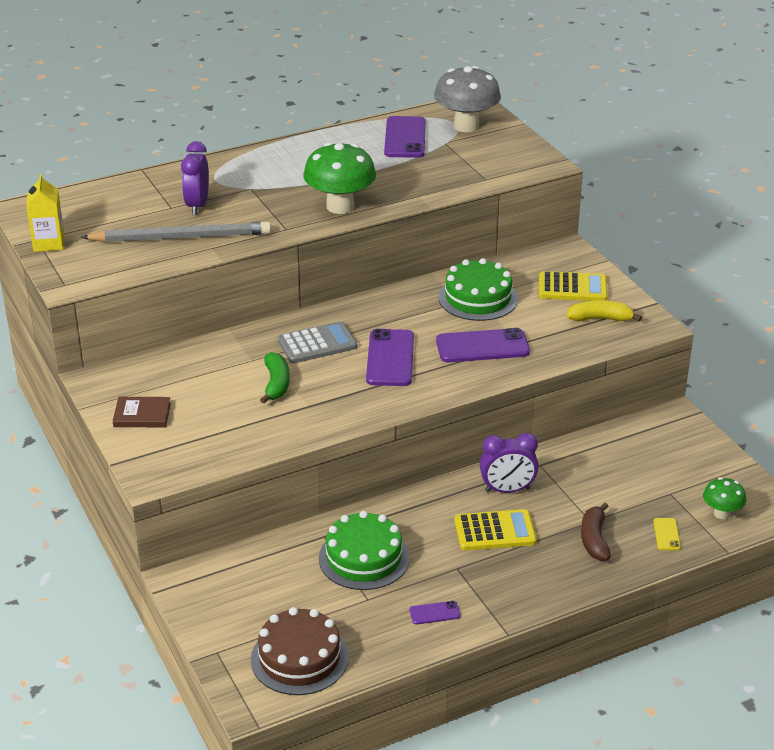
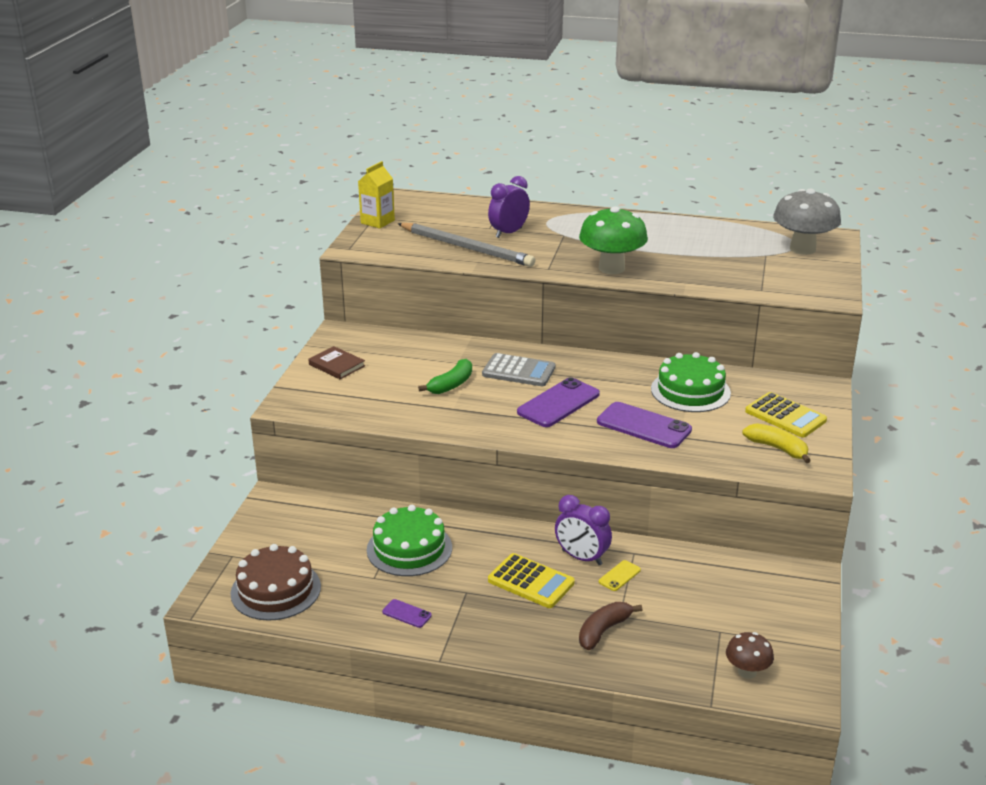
camera: 40 degrees right, 5 degrees down
purple phone [384,116,426,158] -> none
yellow phone [654,518,681,550] -> yellow phone moved to [599,560,641,591]
green mushroom [703,477,746,519] -> brown mushroom [726,632,774,679]

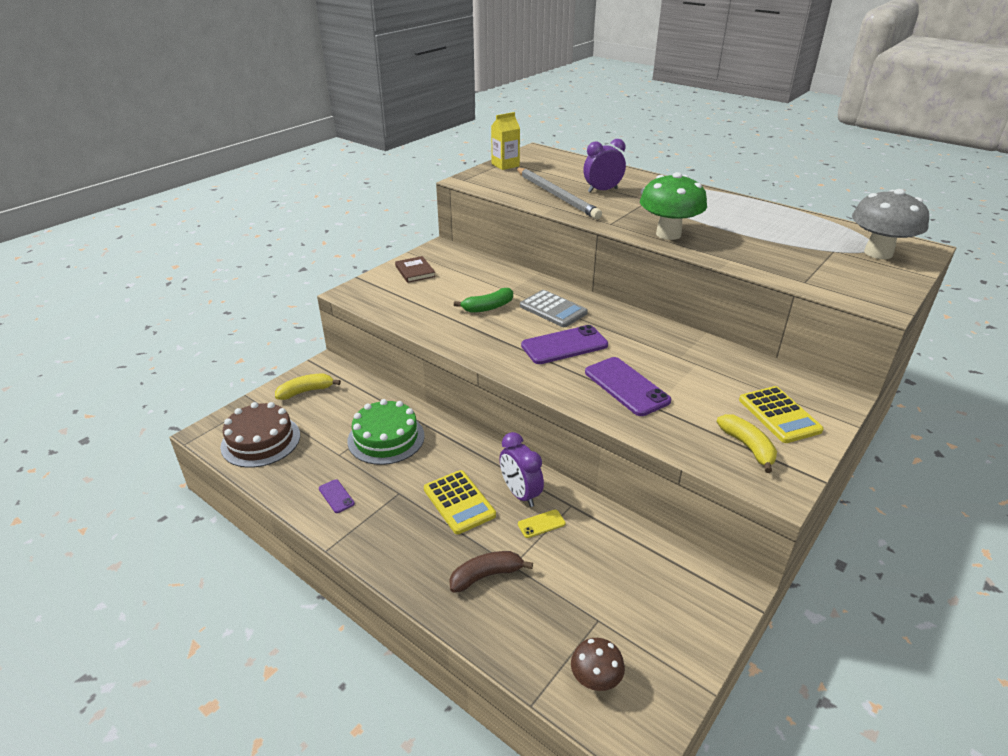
camera: 25 degrees right, 5 degrees up
green cake [651,352,731,412] -> none
none -> yellow banana [275,374,341,400]

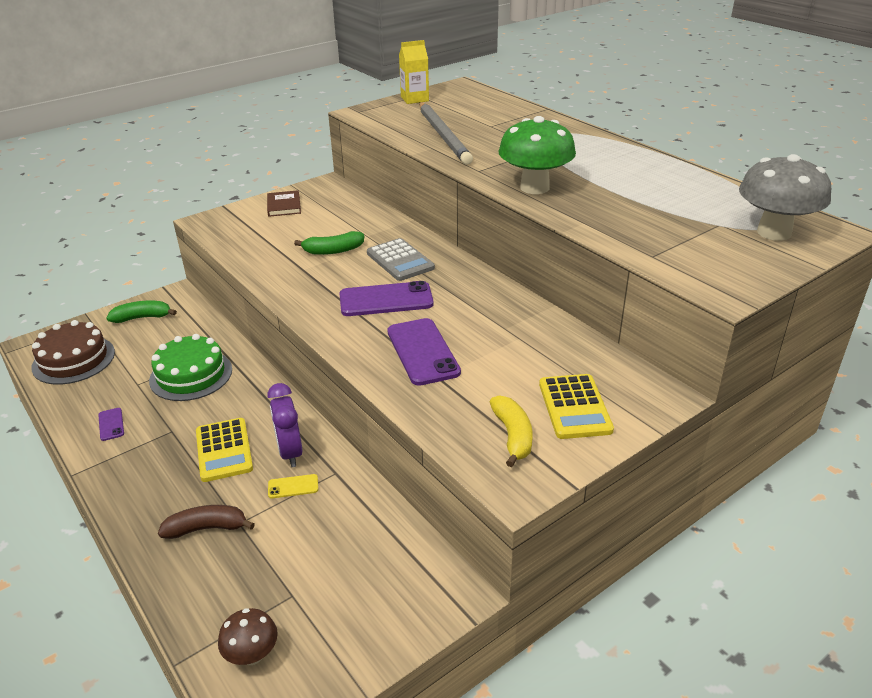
camera: 15 degrees right, 0 degrees up
yellow banana [275,374,341,400] -> green banana [106,300,177,323]
purple clock [583,139,626,193] -> none

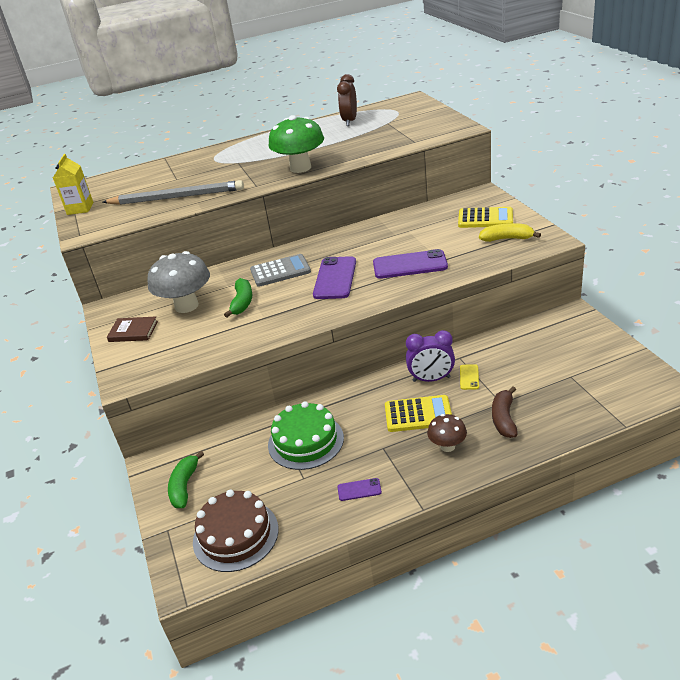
camera: 70 degrees left, 0 degrees up
brown mushroom [218,608,278,665] -> brown mushroom moved to [427,414,467,452]
grey mushroom [739,154,831,241] -> grey mushroom moved to [147,251,210,313]
none -> brown clock [337,74,357,126]

